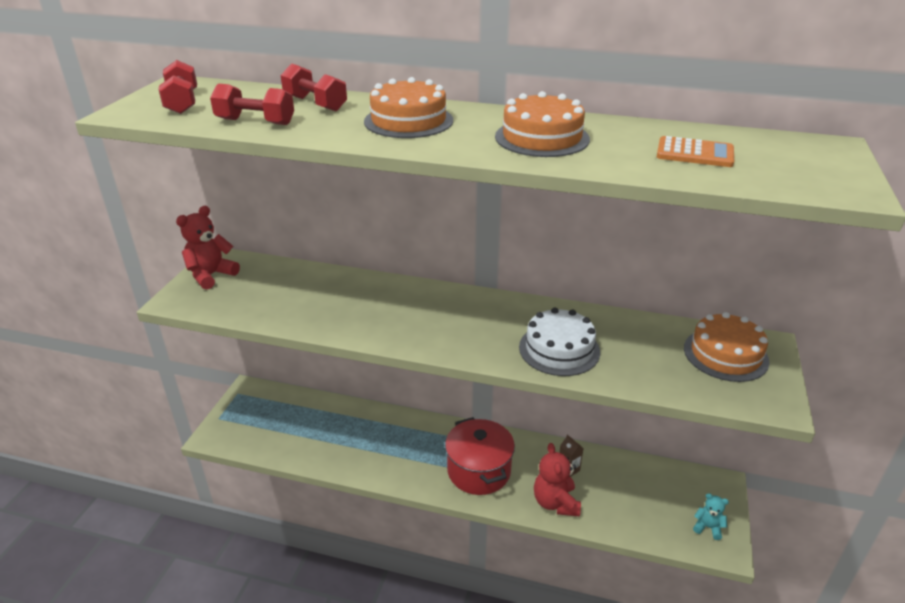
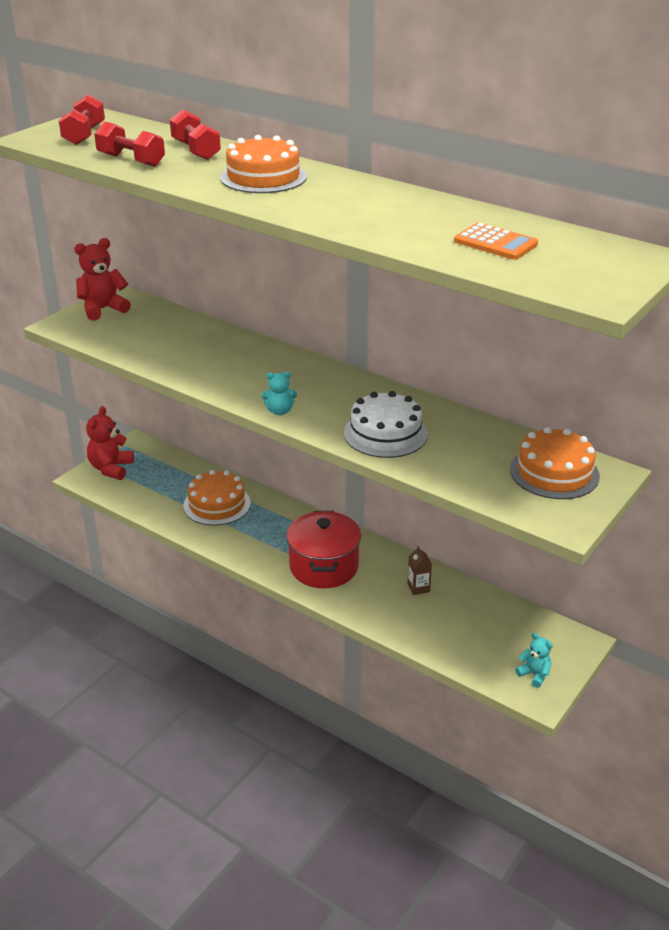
camera: 20 degrees right, 0 degrees up
orange cake [495,91,590,157] -> orange cake moved to [183,470,251,526]
red teddy bear [534,443,581,517] -> red teddy bear moved to [86,406,134,480]
none -> turquoise teddy bear [261,372,297,415]

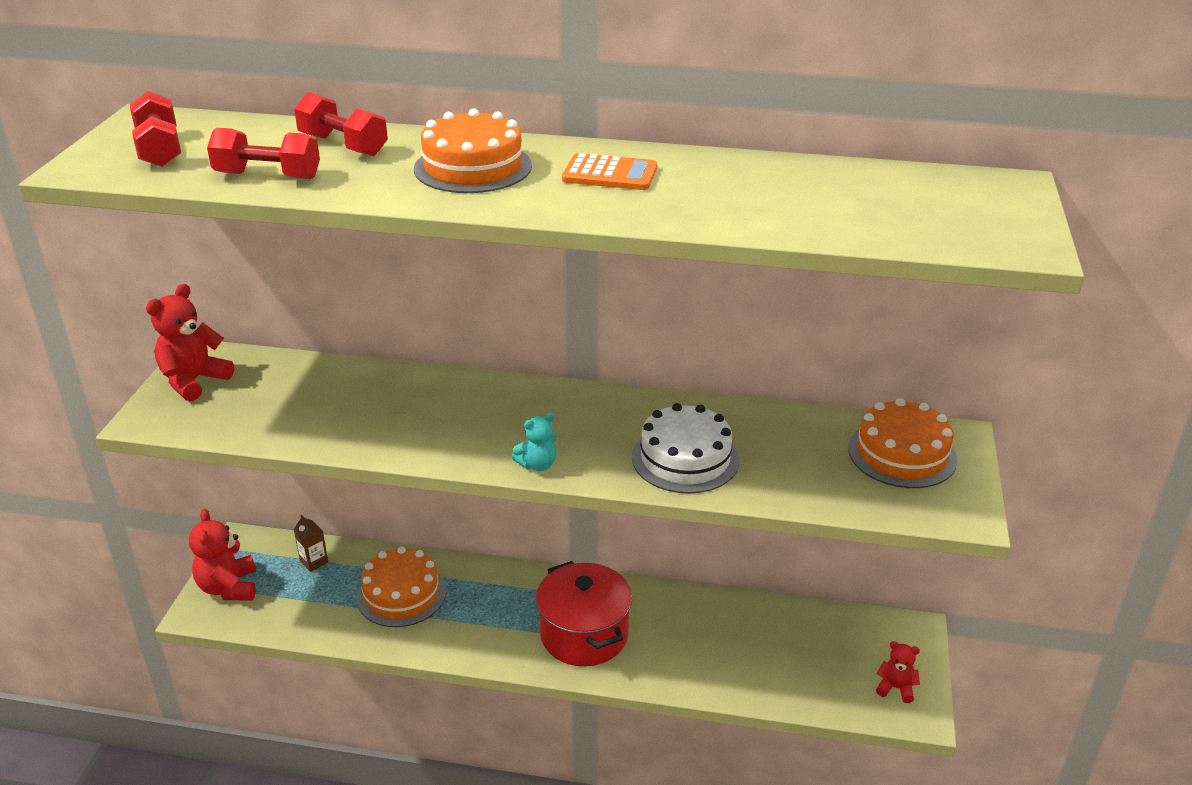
camera: 25 degrees left, 0 degrees up
brown carton [407,546,432,595] -> brown carton moved to [294,514,328,572]
orange calculator [454,223,538,260] -> orange calculator moved to [562,153,657,190]
turquoise teddy bear [515,633,553,688] -> red teddy bear [876,641,920,703]

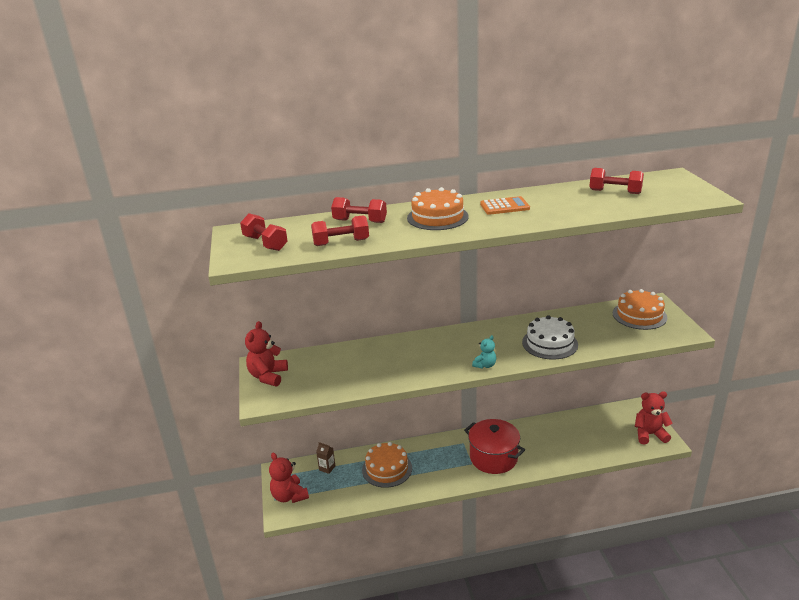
camera: 20 degrees left, 5 degrees down
red teddy bear [876,641,920,703] -> red teddy bear [635,391,673,444], size x1.73
none -> red dumbbell [589,168,644,194]

